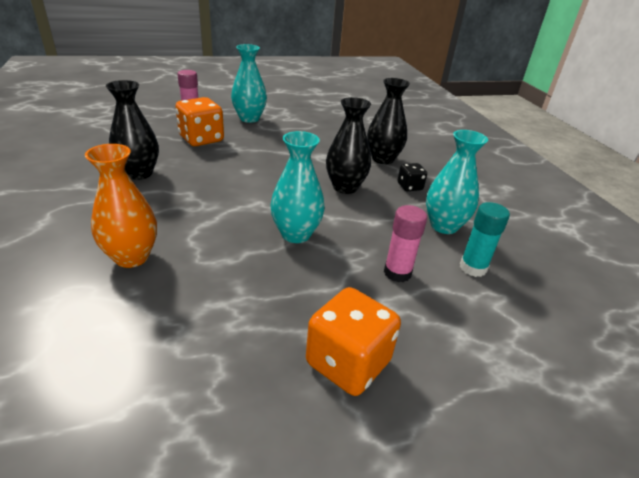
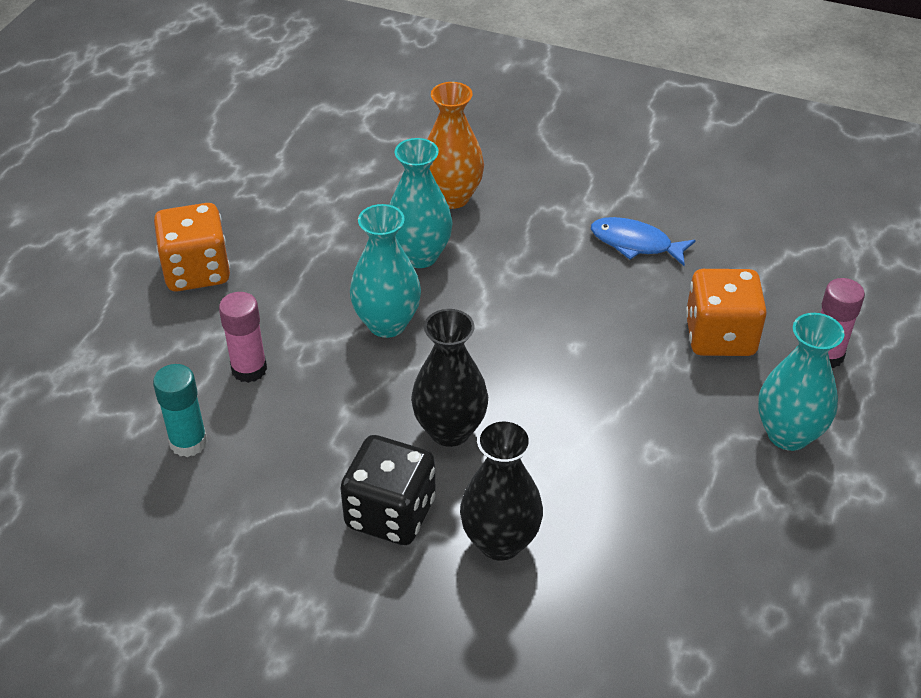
camera: 130 degrees right, 10 degrees up
black vase [106,80,159,180] -> blue fish [591,217,696,266]
black dice [398,163,427,191] -> black dice [340,435,436,545], size x1.88
turquoise vase [426,130,488,234] -> turquoise vase moved to [389,138,453,268]

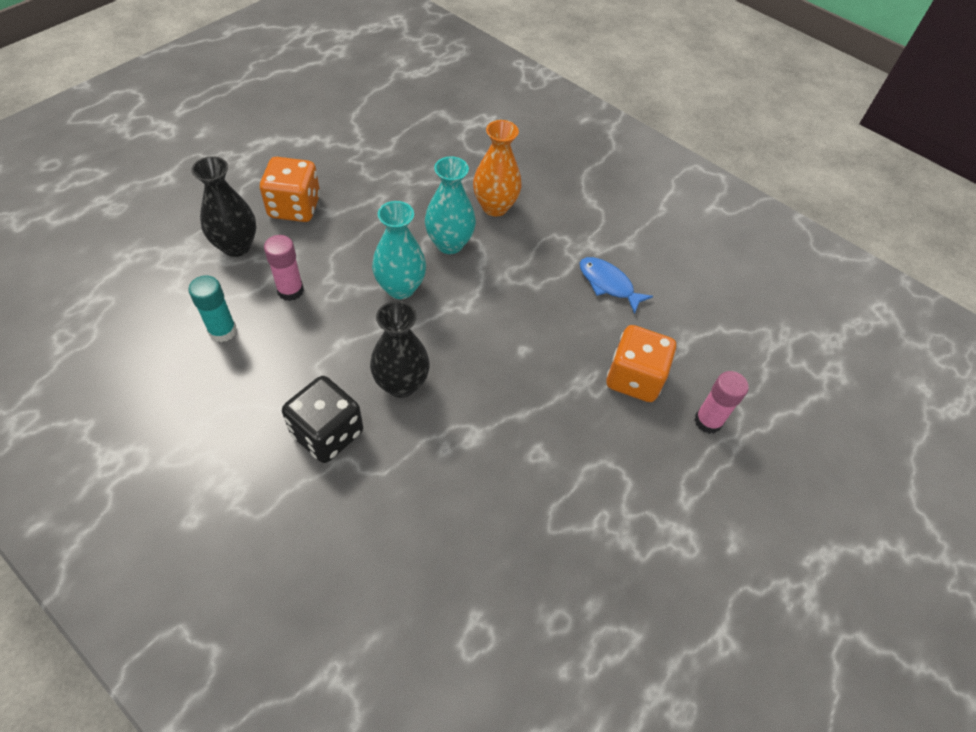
camera: 15 degrees right, 10 degrees up
black vase [460,419,543,561] -> black vase moved to [191,156,256,257]
turquoise vase [758,313,845,451] -> none

